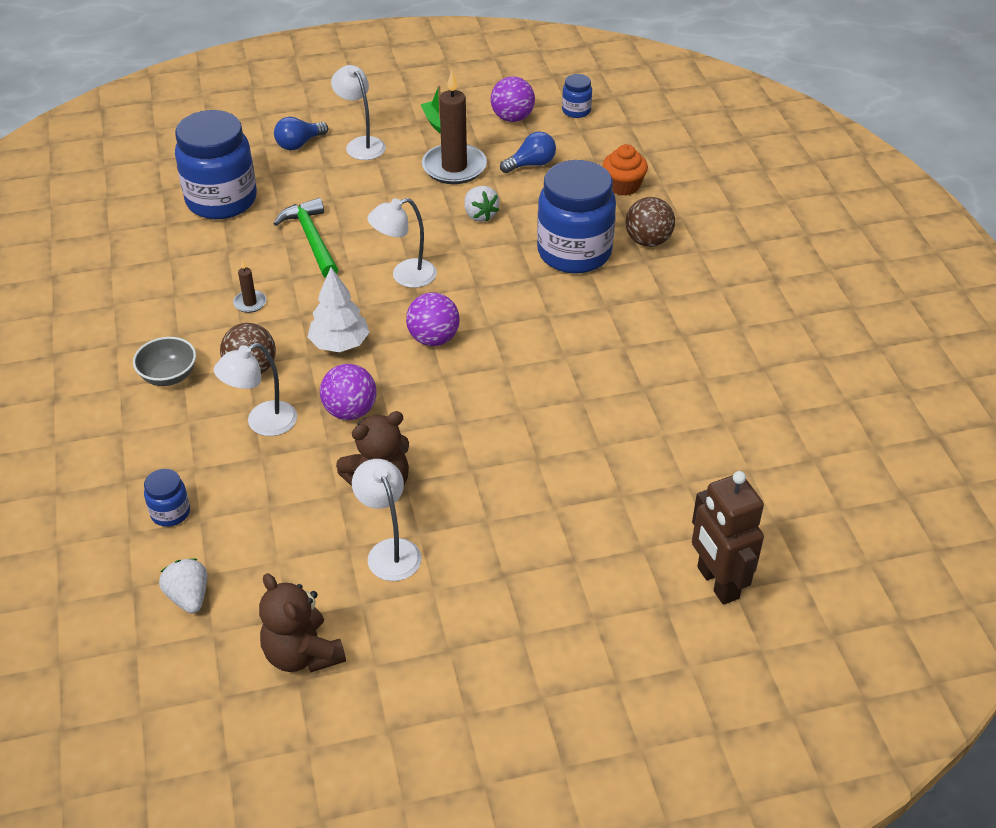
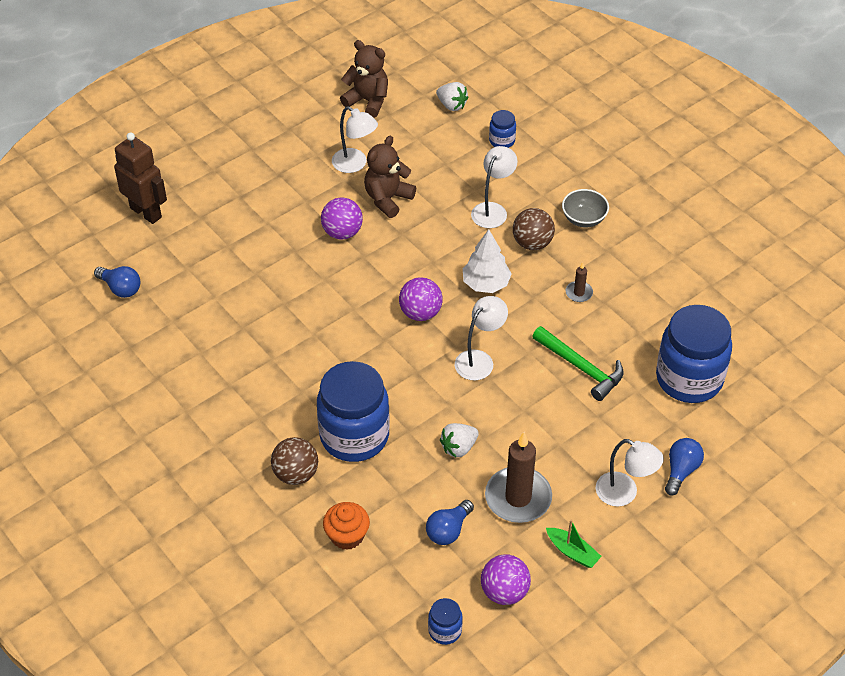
camera: 155 degrees right, 5 degrees up
purple ball [320,364,376,420] -> purple ball moved to [321,197,363,240]
white strawberry [464,186,499,222] -> white strawberry turned 75 degrees counterclockwise [440,423,479,457]
none -> blue light bulb [94,266,140,298]

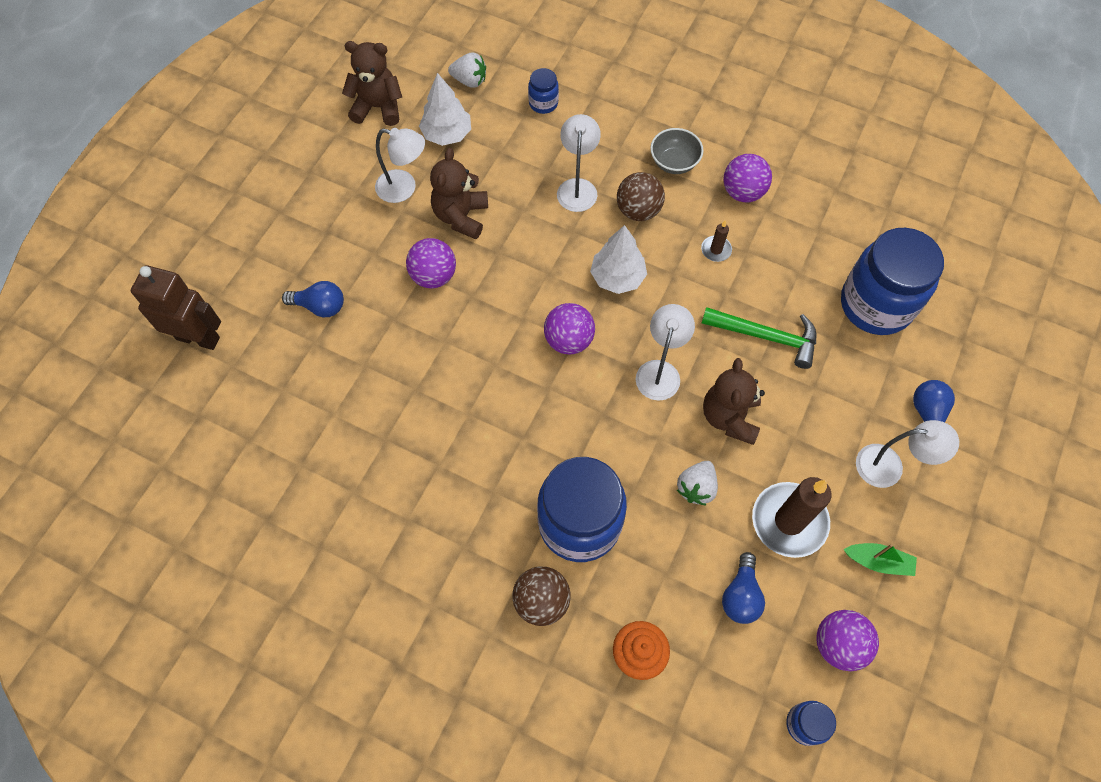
camera: 25 degrees left, 15 degrees up
blue light bulb [94,266,140,298] -> blue light bulb moved to [282,281,344,317]
none -> white tree [419,73,471,146]
none -> brown teddy bear [703,358,765,445]
none -> purple ball [723,154,772,202]

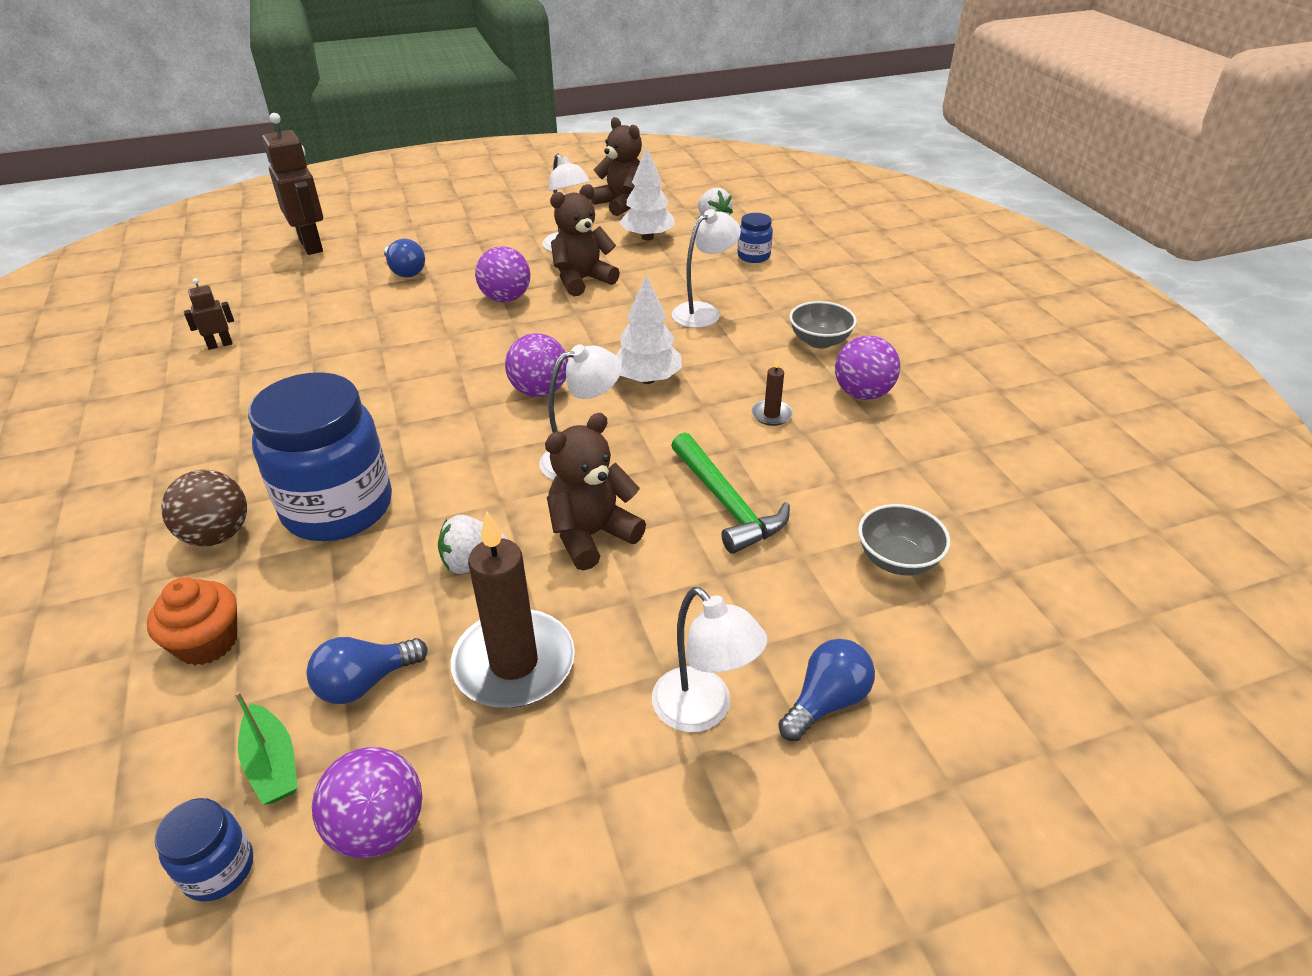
camera: 45 degrees right, 25 degrees down
brown ball [617,172,665,221] -> none
blue jar [841,228,944,335] -> grey bowl [858,504,950,576]
green boat [843,543,917,576] -> green boat moved to [235,691,298,805]
none -> brown robot [184,278,234,350]

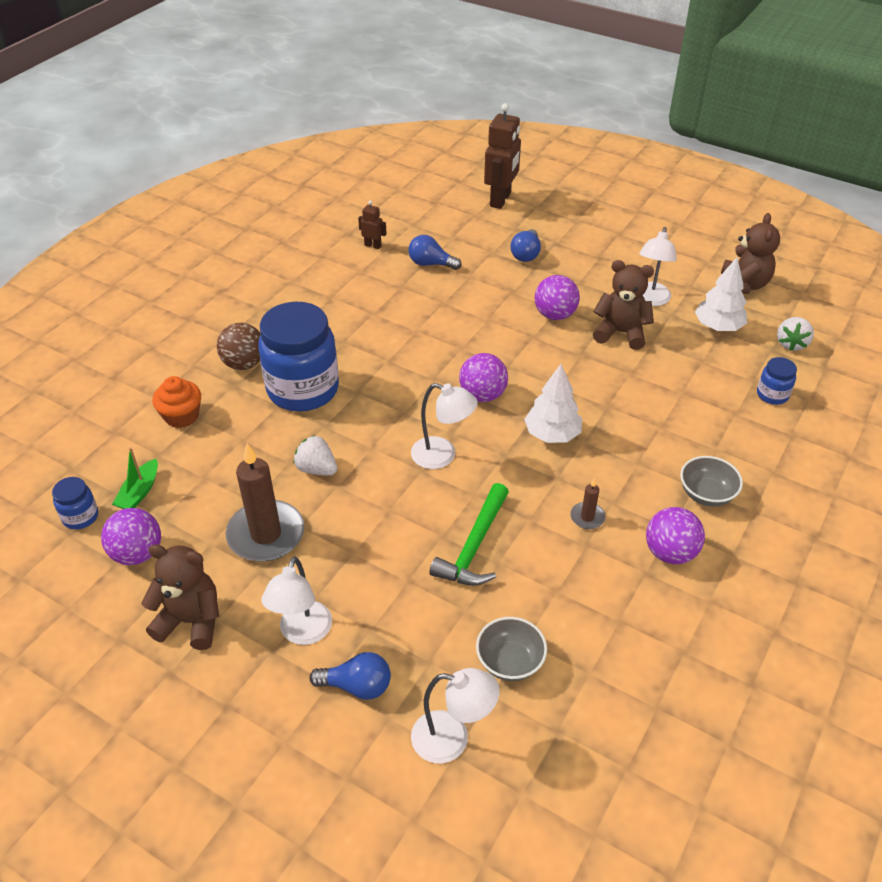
camera: 50 degrees right, 5 degrees up
blue light bulb [306,637,428,704] -> blue light bulb moved to [409,235,461,270]
brown teddy bear [545,413,646,570] -> brown teddy bear moved to [141,544,219,650]
white lamp [672,209,741,328] -> white lamp moved to [411,668,500,764]

